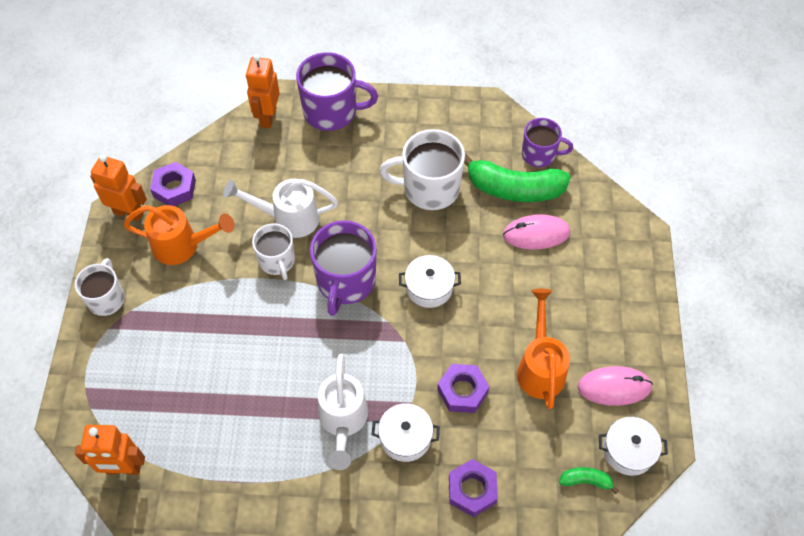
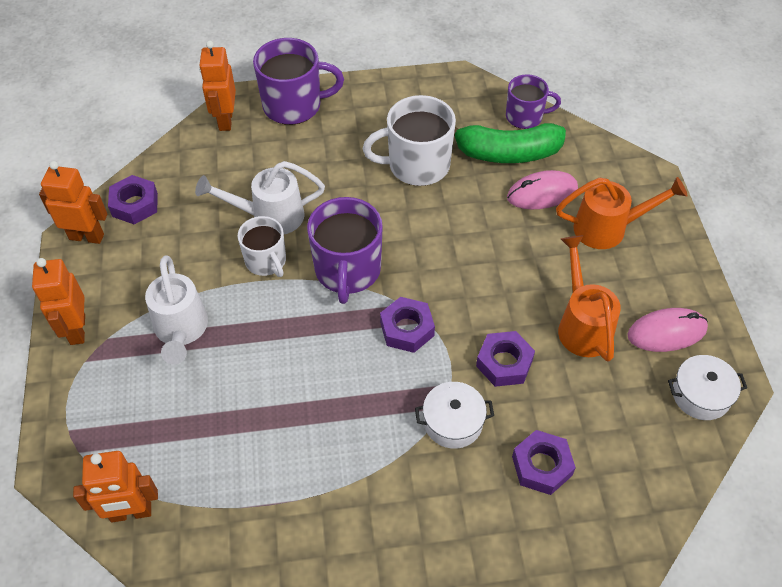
camera: 10 degrees left, 5 degrees down
white mug [75,258,125,316] -> orange robot [32,258,85,345]
orange watering can [123,205,235,265] -> orange watering can moved to [556,177,687,249]
white watering can [318,354,368,470] -> white watering can moved to [145,256,208,365]
white pot [399,255,461,308] -> none
green banana [559,467,619,494] -> none
none -> purple nut [380,297,435,353]

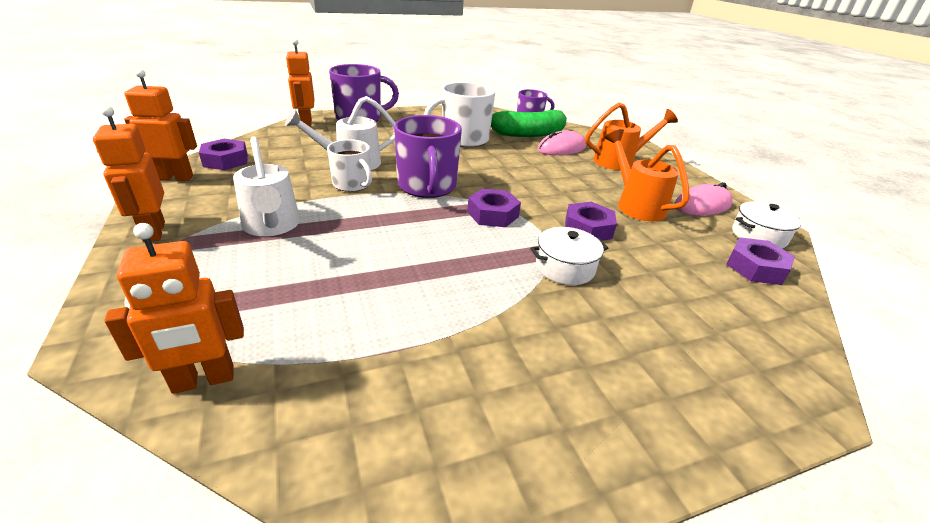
camera: 15 degrees left, 20 degrees down
purple nut [512,430,576,495] -> purple nut moved to [726,237,795,285]

